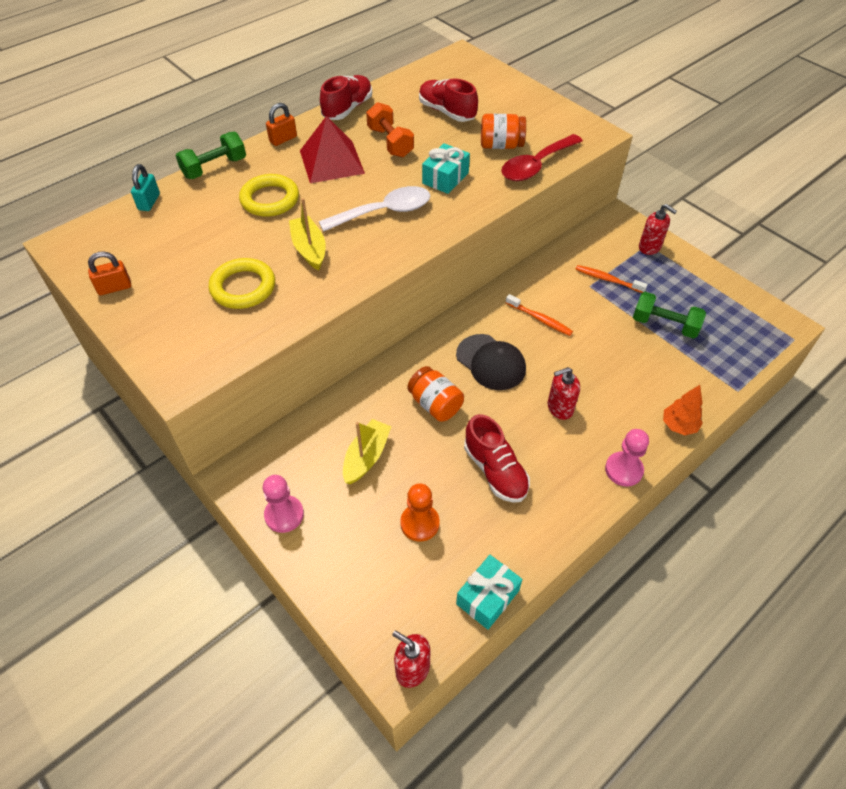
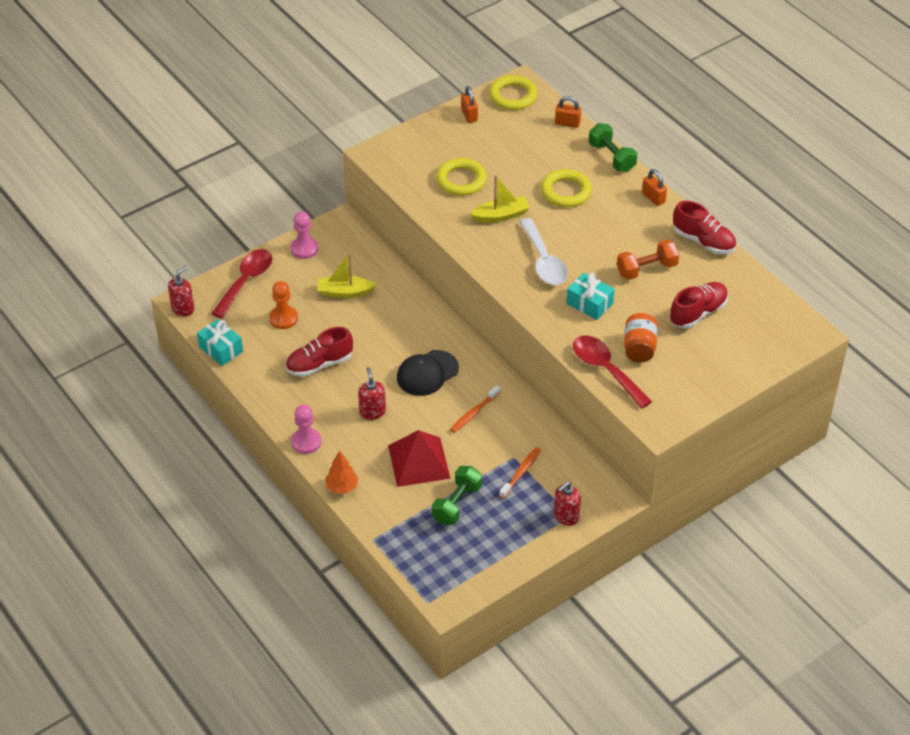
camera: 95 degrees right, 5 degrees down
turquoise padlock [131,164,160,211] -> orange padlock [555,96,581,128]
red pyramid [300,116,365,183] -> red pyramid moved to [388,430,451,487]
yellow boat [343,419,392,484] -> yellow boat turned 150 degrees clockwise [317,253,376,298]
orange jar [407,366,464,422] -> none
none -> red spoon [211,249,272,318]
none -> yellow ring [489,75,537,110]

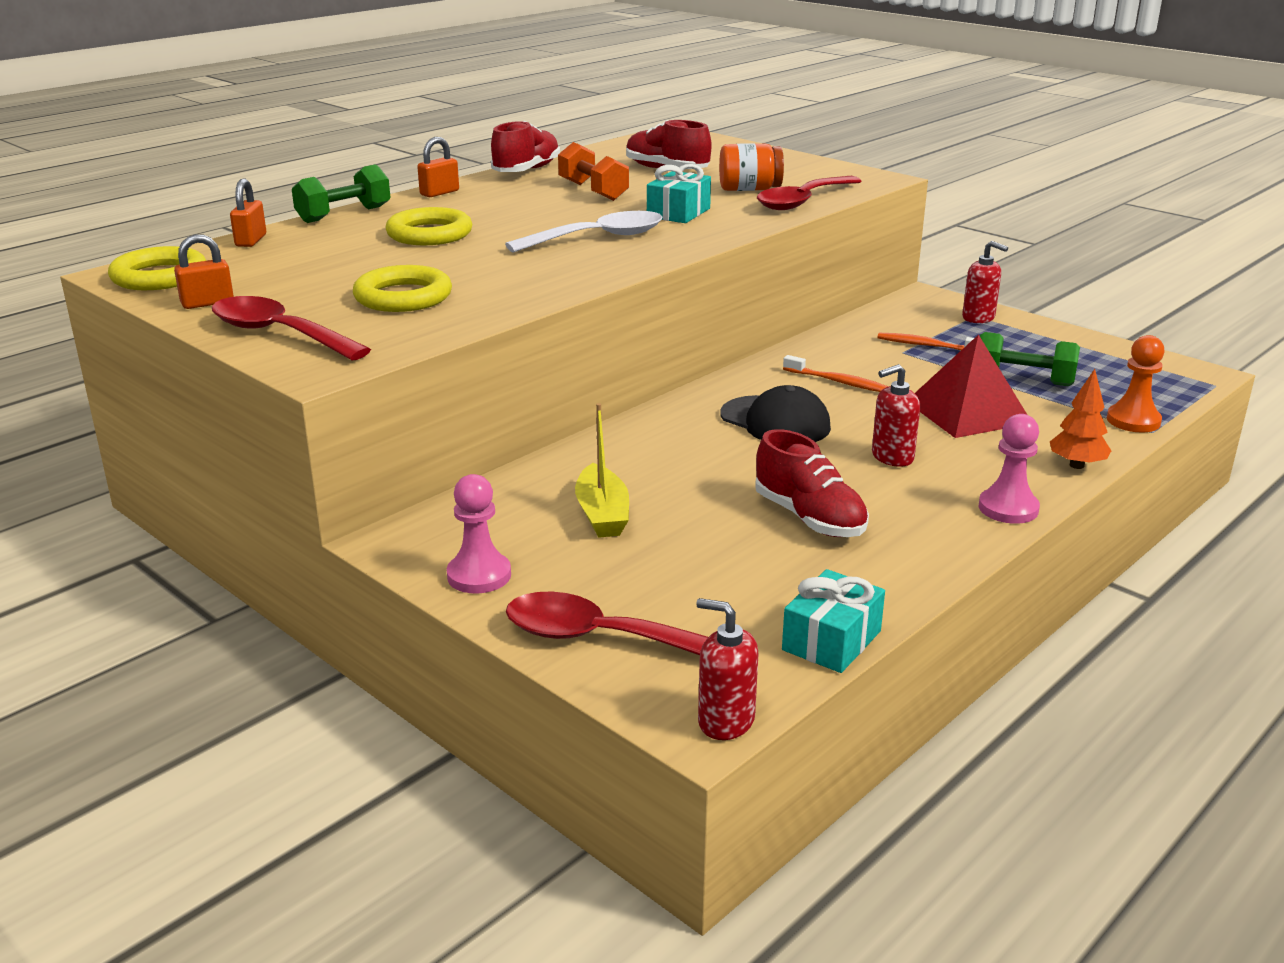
camera: 100 degrees left, 20 degrees down
orange pawn [269,281,298,329] -> orange pawn moved to [1107,335,1165,433]
yellow boat [470,175,530,223] -> none
none -> red spoon [212,296,371,361]

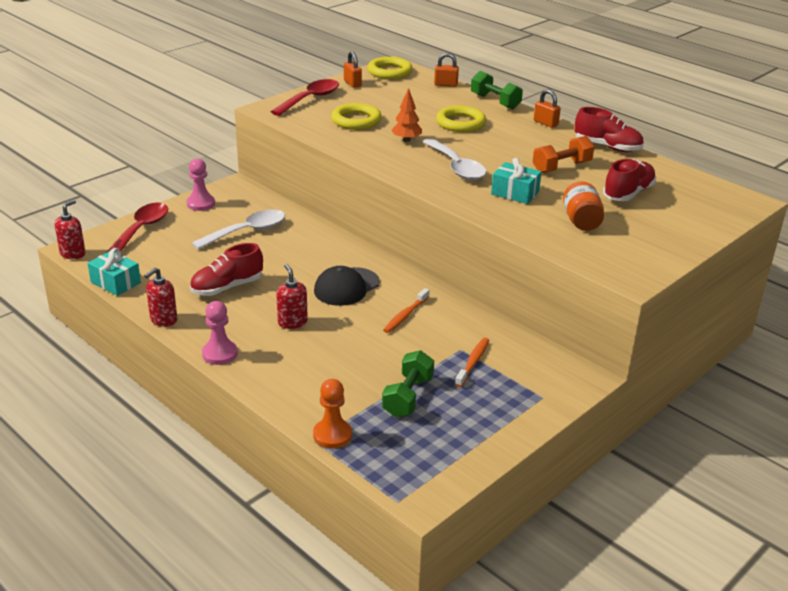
camera: 90 degrees right, 5 degrees up
yellow boat [575,403,629,538] -> white spoon [192,210,285,249]
red spoon [757,176,862,210] -> none
red pyramid [915,334,1027,438] -> none
red soap dispenser [962,241,1008,323] -> red soap dispenser moved to [144,268,177,326]
orange tree [1050,369,1111,469] -> orange tree moved to [391,88,422,142]

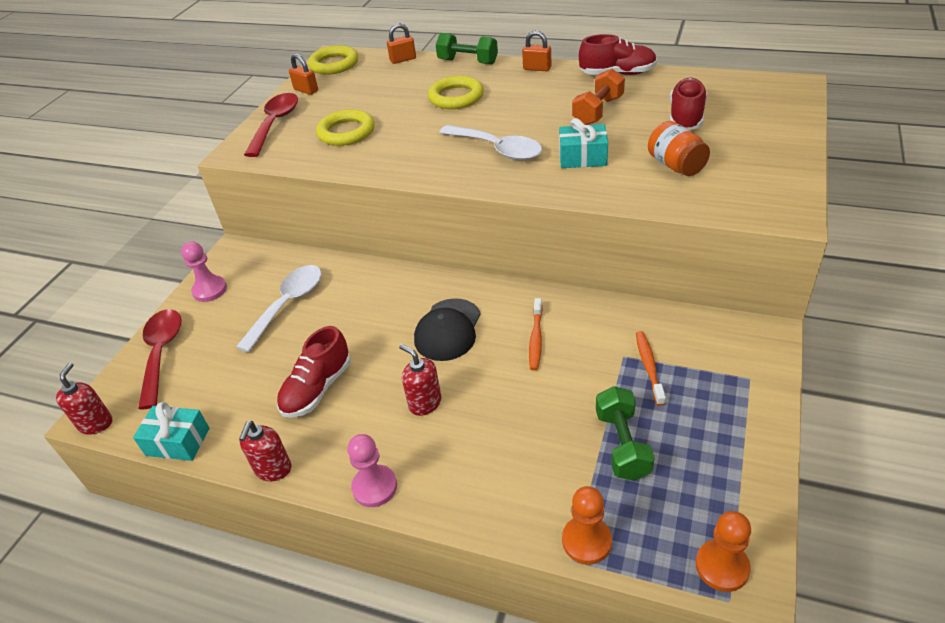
camera: 20 degrees left, 10 degrees up
orange tree [391,88,422,142] -> none
none -> orange pawn [695,511,751,592]

